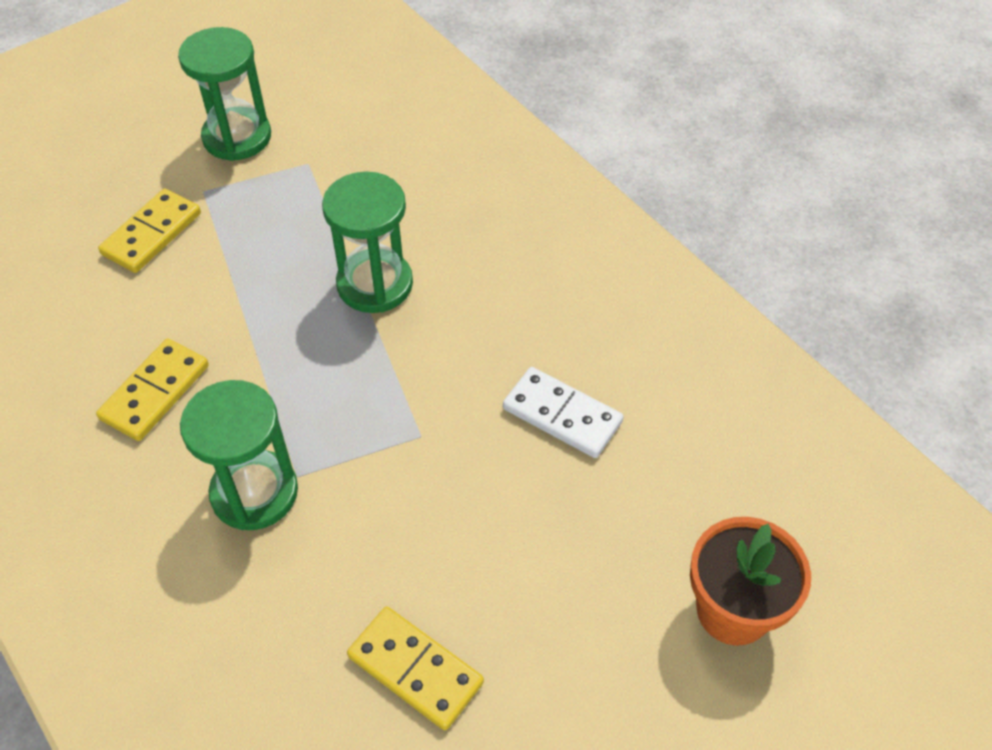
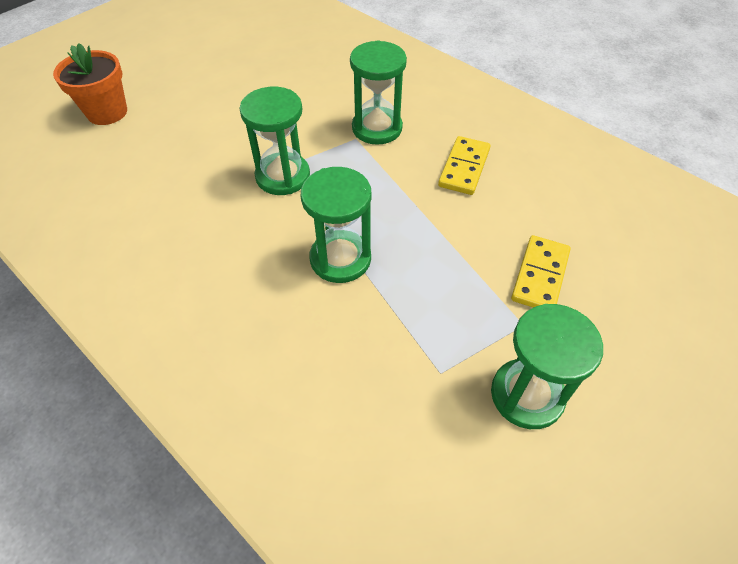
camera: 170 degrees right, 0 degrees up
yellow domino [347,606,484,730] -> none
white domino [503,367,623,458] -> none
none -> green hourglass [239,87,310,195]

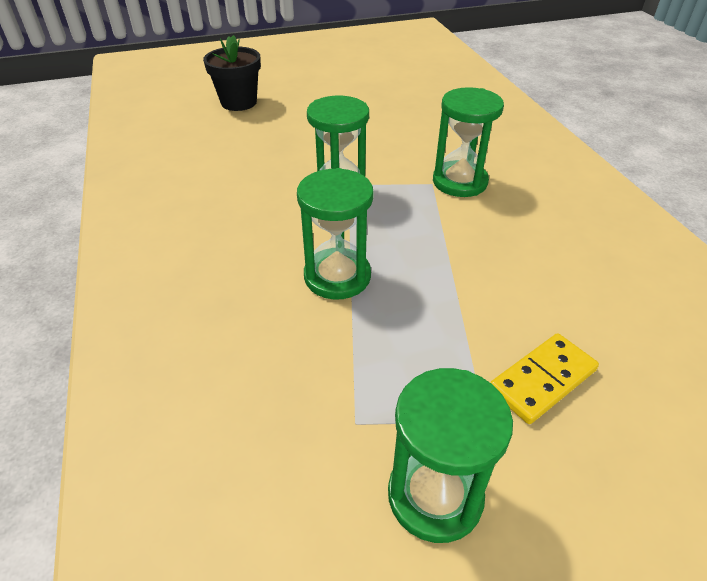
camera: 30 degrees right, 10 degrees down
orange flower pot [53,43,127,125] -> black flower pot [203,35,261,111]
yellow domino [438,136,490,195] -> none

